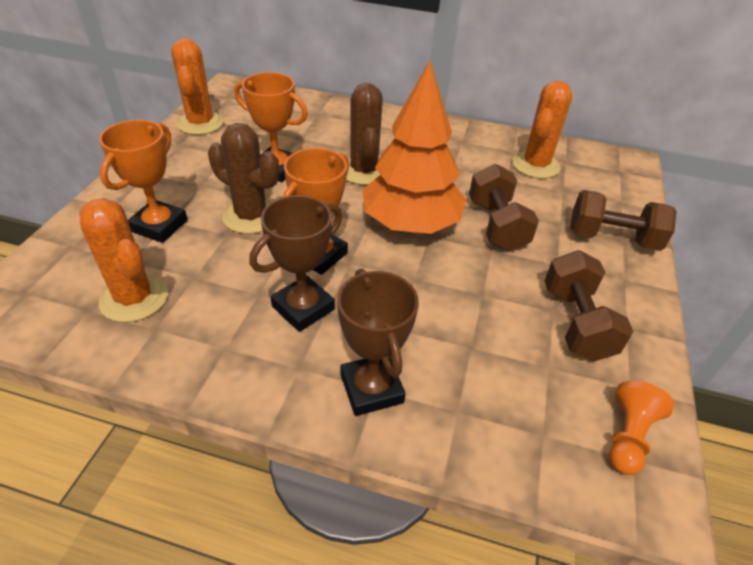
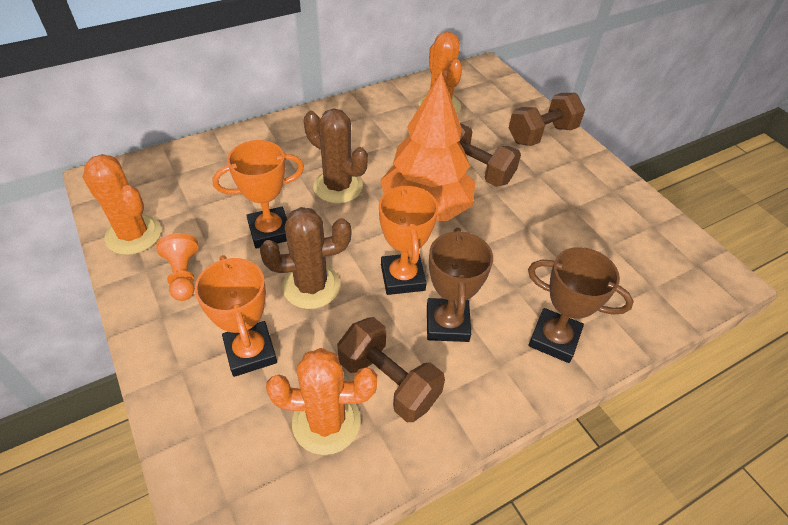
camera: 45 degrees left, 5 degrees up
brown dumbbell [545,250,633,361] -> brown dumbbell moved to [337,317,445,422]
orange pawn [609,381,674,475] -> orange pawn moved to [156,233,198,301]

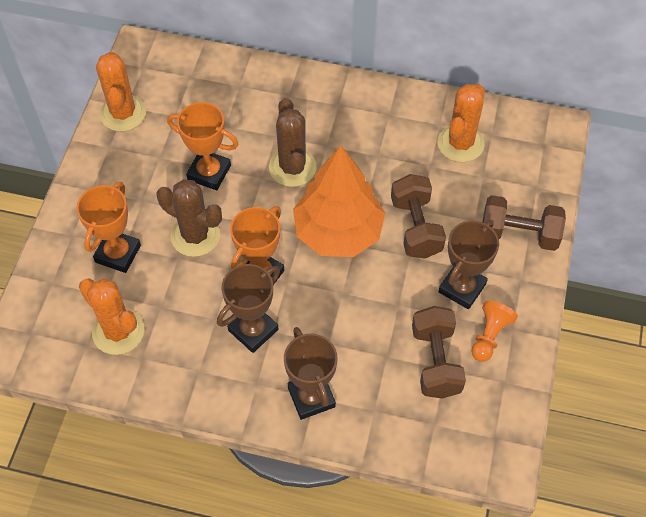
camera: 45 degrees right, 10 degrees up
orange pawn [156,233,198,301] -> orange pawn moved to [471,300,518,362]
brown dumbbell [337,317,445,422] -> brown dumbbell moved to [412,306,466,399]
none -> brown trophy [438,220,499,309]

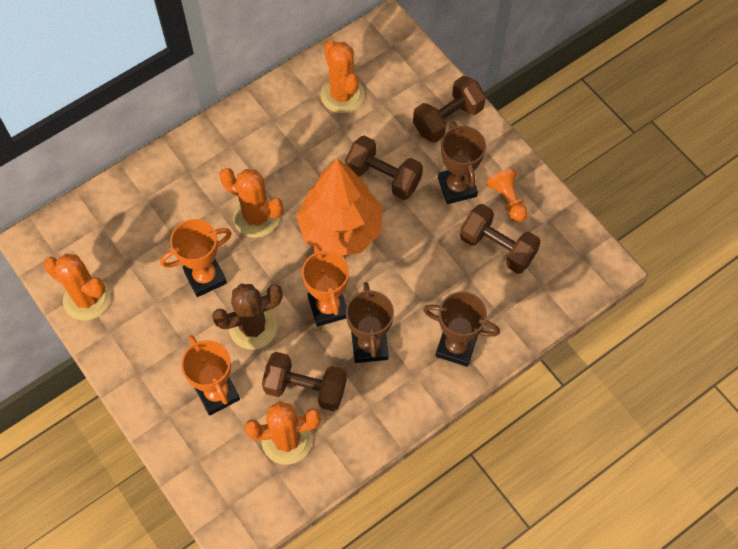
camera: 50 degrees left, 5 degrees up
brown cactus [269,98,316,187] -> orange cactus [219,168,283,238]
none -> brown dumbbell [262,352,347,411]

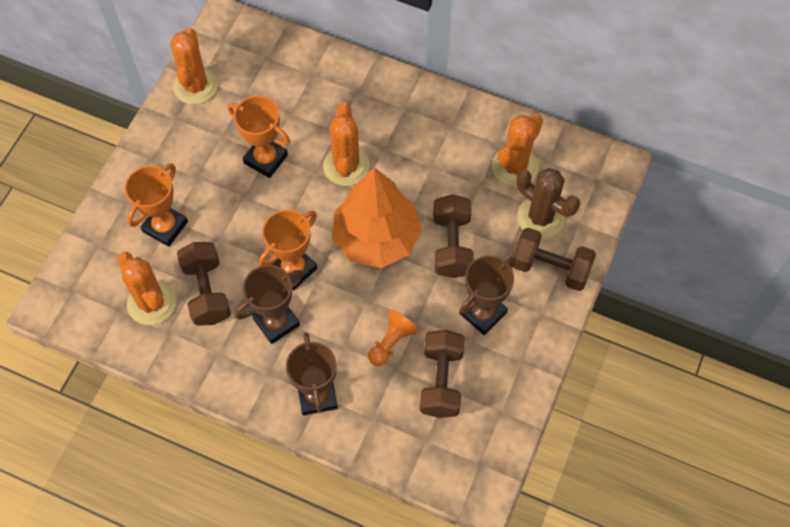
camera: 60 degrees right, 0 degrees up
brown cactus [212,284,283,349] -> brown cactus moved to [516,168,580,238]
orange pawn [486,168,528,222] -> orange pawn moved to [368,309,419,366]

